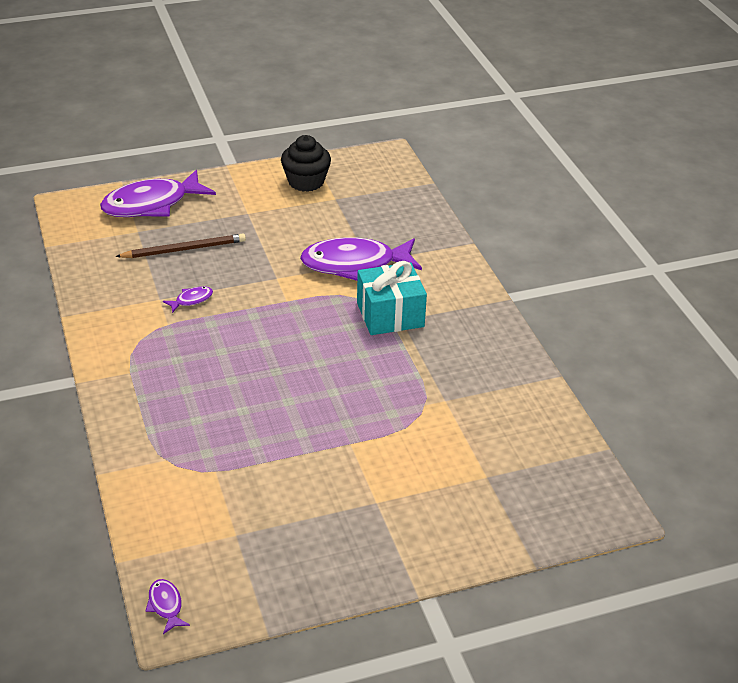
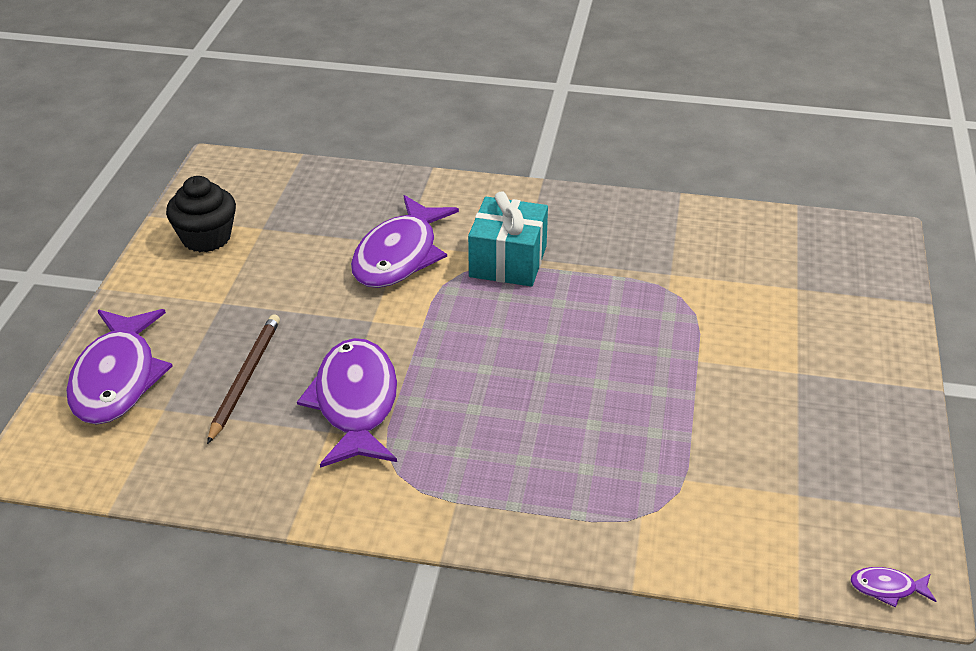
camera: 60 degrees left, 0 degrees up
purple fish [163,286,213,313] -> purple fish [297,338,397,468], size x2.46

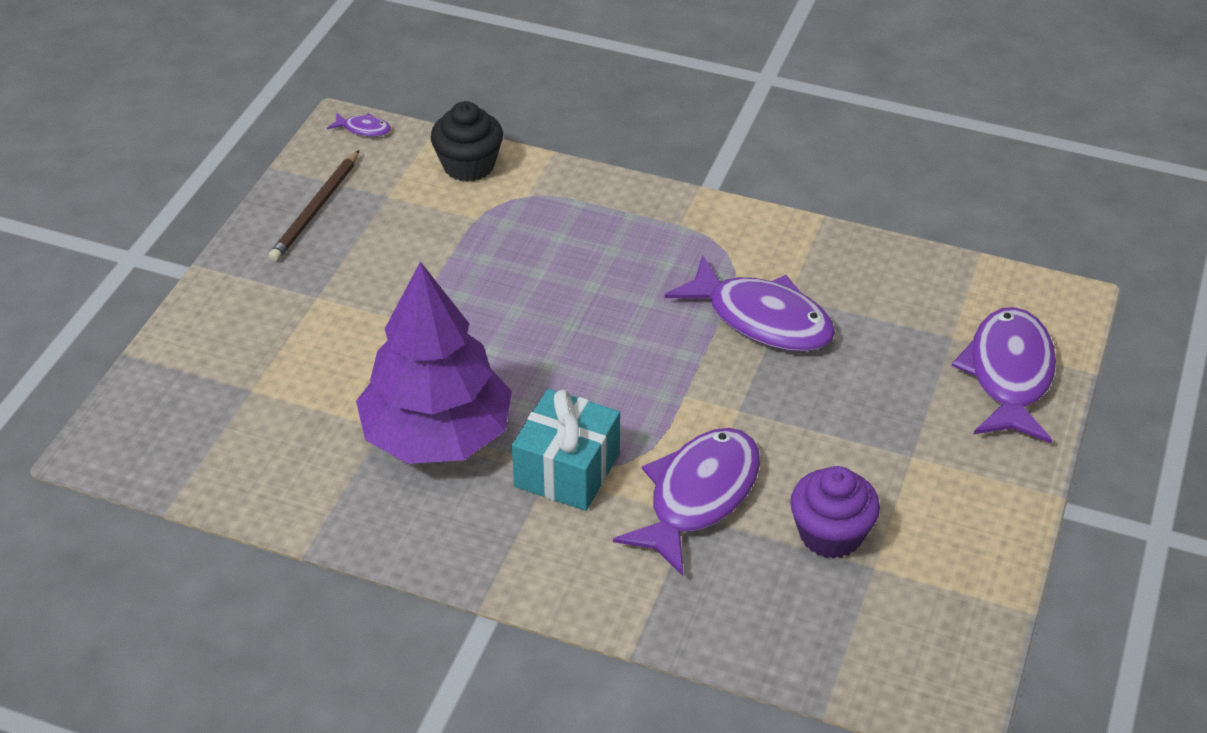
camera: 170 degrees left, 5 degrees up
black cupcake [166,176,236,252] -> black cupcake moved to [431,101,503,182]
brown pencil [207,314,280,444] -> brown pencil moved to [268,150,359,262]
purple fish [297,338,397,468] -> purple fish turned 60 degrees counterclockwise [664,255,835,352]
none -> purple tree [356,262,512,464]
none -> purple cupcake [790,466,880,559]

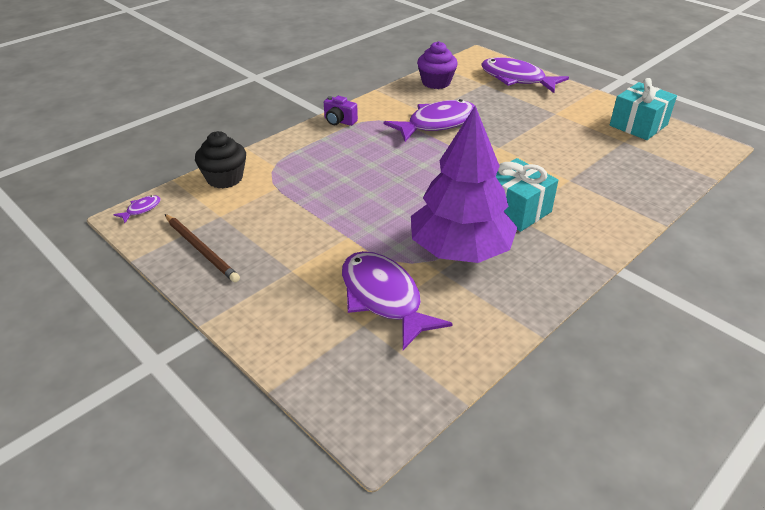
camera: 65 degrees left, 5 degrees down
purple fish [613,428,760,576] -> purple fish moved to [342,251,453,350]
purple cupcake [790,466,880,559] -> purple cupcake moved to [417,41,458,89]
none -> purple camera [324,96,358,126]
none -> turquoise gift [610,78,677,140]

